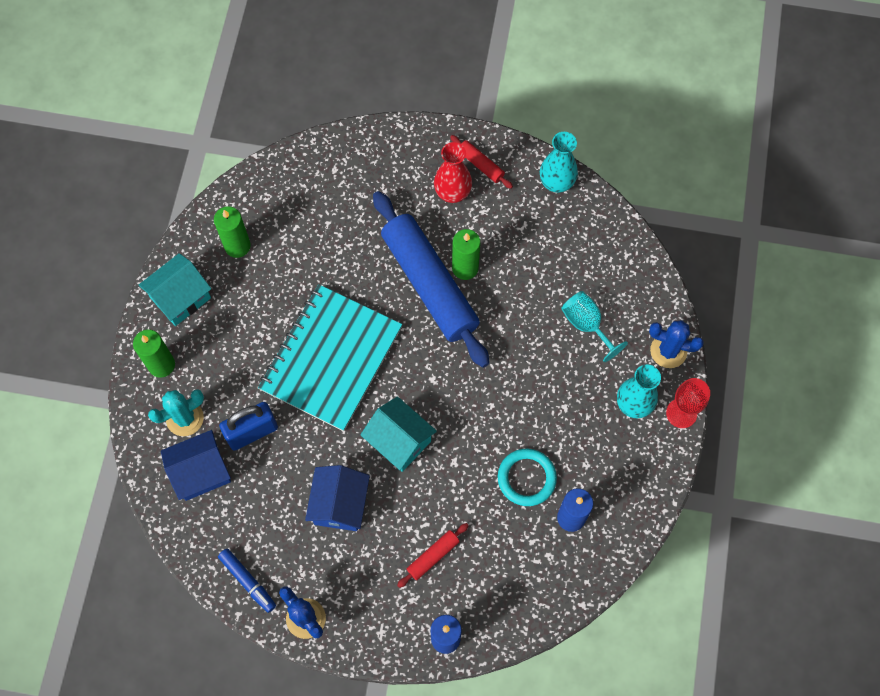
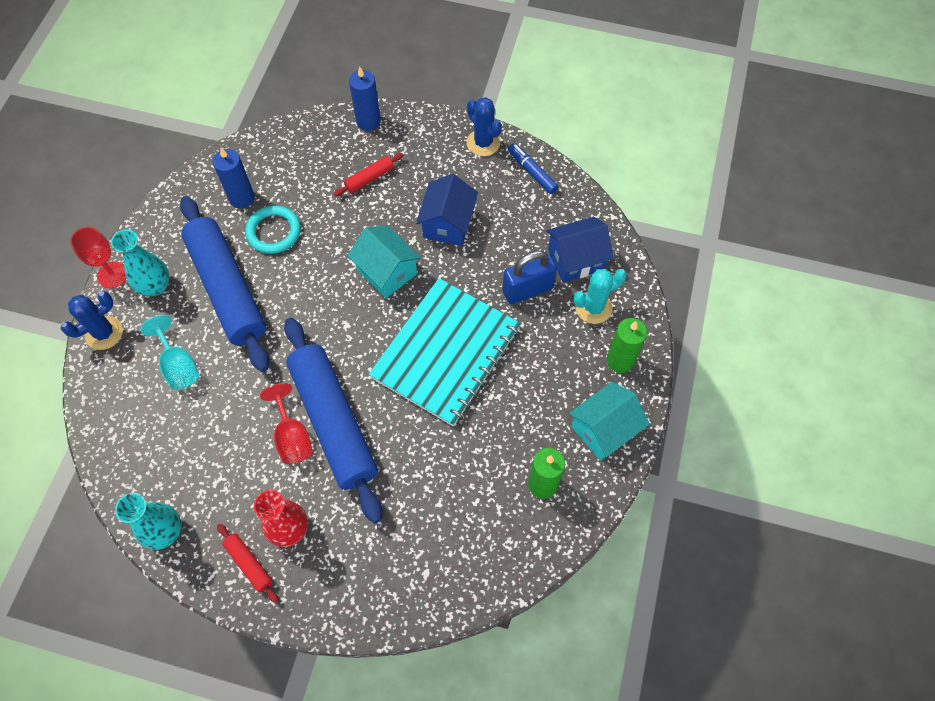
camera: 175 degrees left, 5 degrees down
green candle [452,229,480,280] -> red goblet [260,383,313,464]
blue cactus [649,320,704,368] -> blue cactus turned 60 degrees counterclockwise [61,291,123,350]
none -> blue rolling pin [180,196,269,372]

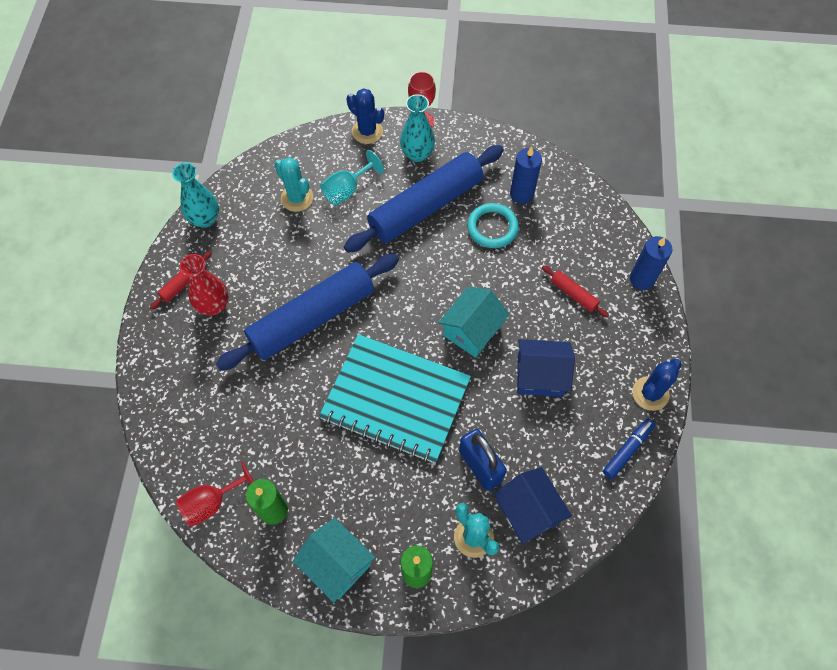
camera: 80 degrees right, 0 degrees up
red goblet [260,383,313,464] -> red goblet moved to [176,461,254,527]
none -> turquoise cactus [274,157,313,212]

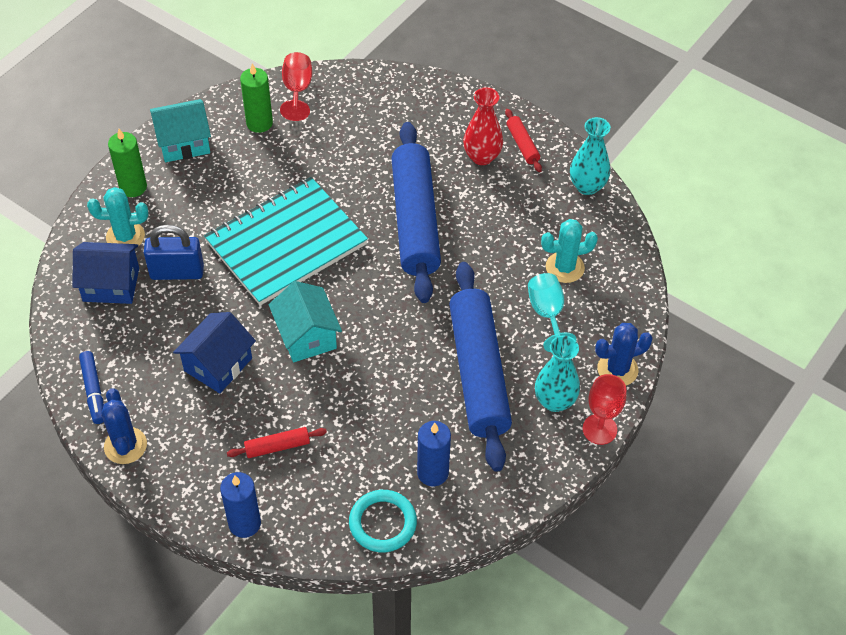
camera: 120 degrees right, 10 degrees down
turquoise ring [467,203,519,248] -> turquoise ring moved to [349,490,417,552]

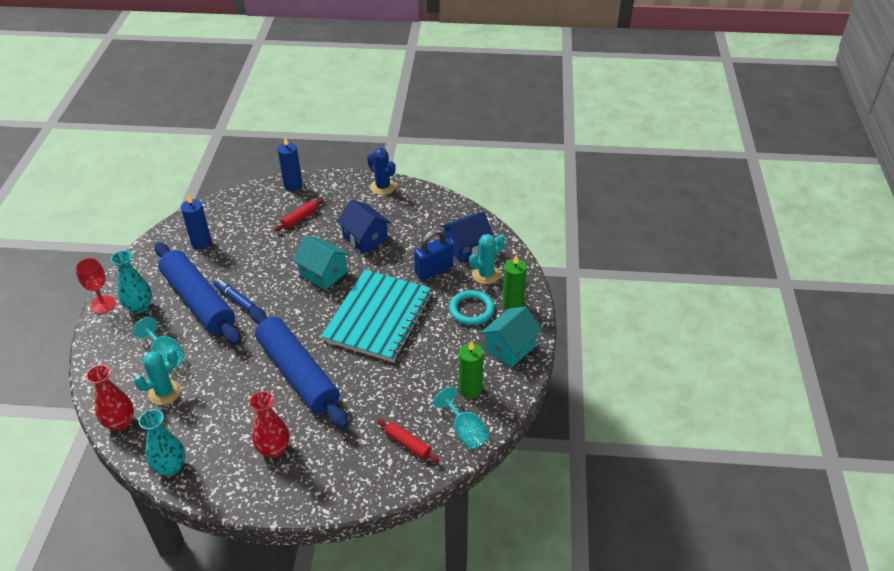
camera: 150 degrees right, 10 degrees down
blue marker [79,351,104,424] -> blue marker moved to [213,279,256,313]
blue house [173,312,256,393] -> blue house turned 45 degrees counterclockwise [337,199,391,254]
red goblet [280,52,312,121] -> turquoise goblet [433,387,489,449]
turquoise ring [349,490,417,552] -> turquoise ring moved to [449,290,495,325]
red rolling pin [505,109,542,172] -> red rolling pin moved to [377,419,440,463]
blue cactus [595,323,653,386] -> none
none -> red vase [86,365,134,431]

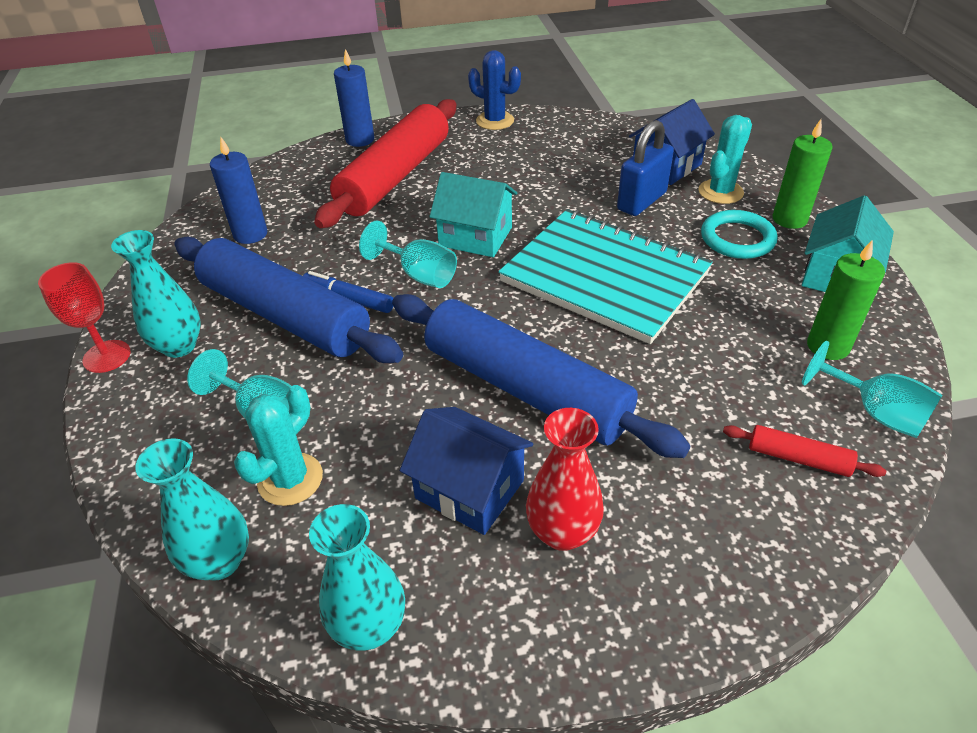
camera: 15 degrees left, 0 degrees up
red vase [86,365,134,431] -> turquoise vase [135,438,249,581]
red rolling pin [274,199,324,231] -> red rolling pin [314,99,456,228], size x2.48
turquoise notebook [321,270,433,362] -> turquoise notebook turned 60 degrees counterclockwise [498,209,713,344]
blue house [337,199,391,254] -> blue house moved to [400,407,533,535]
none -> turquoise goblet [359,221,457,288]

